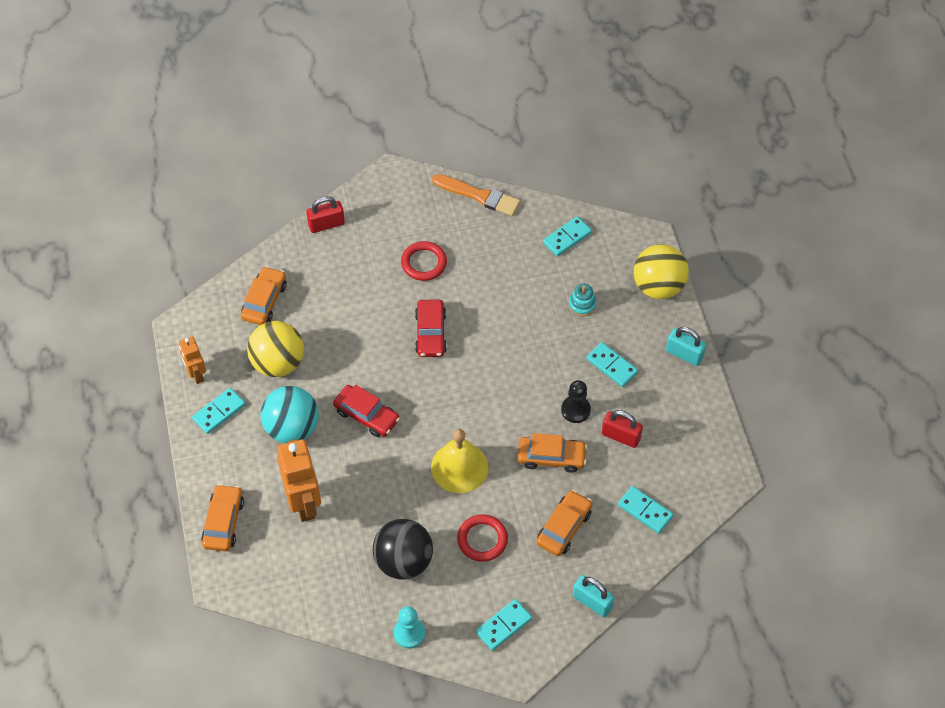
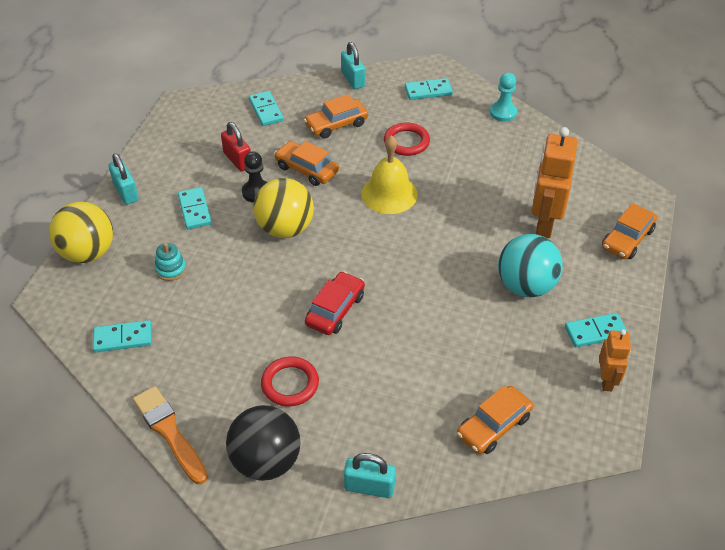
camera: 150 degrees left, 10 degrees down
yellow ball [247,321,304,377] -> yellow ball moved to [253,178,314,238]
red padlock [306,196,345,233] -> turquoise padlock [344,453,396,498]
red car [333,385,400,437] -> none
black ball [373,519,433,580] -> black ball moved to [226,405,301,481]

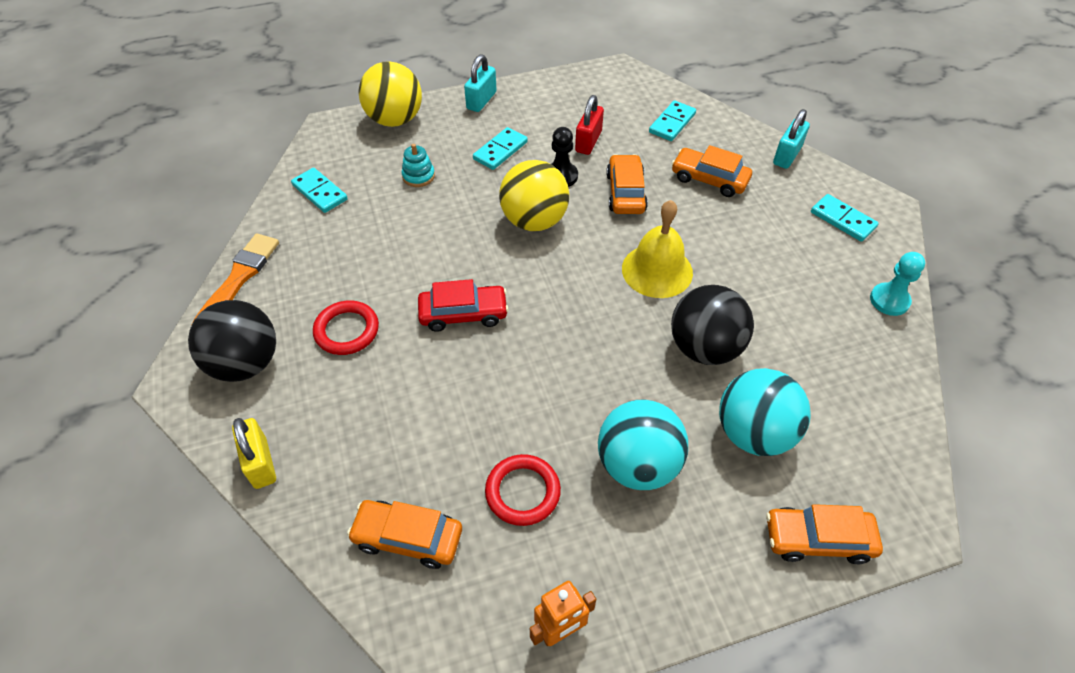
camera: 55 degrees right, 5 degrees up
turquoise padlock [344,453,396,498] -> yellow padlock [232,418,276,489]
red ring [384,122,430,156] -> red ring moved to [485,454,561,526]
orange robot [532,127,577,238] -> turquoise ball [719,368,811,456]
turquoise domino [565,313,628,347] -> none
none -> black ball [671,285,754,365]

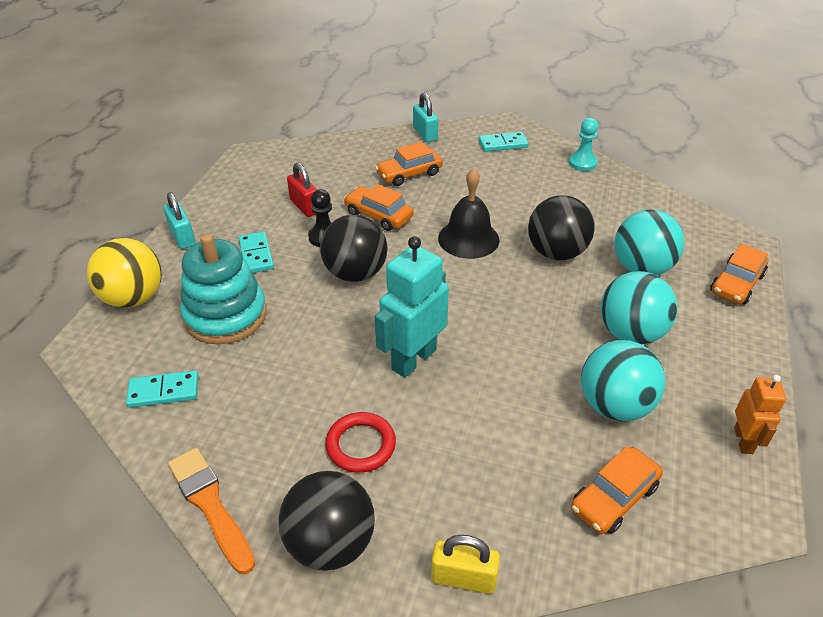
camera: 55 degrees left, 10 degrees down
turquoise stacking toy [401,144,435,187] -> turquoise stacking toy [180,234,267,345], size x2.34
red car [418,279,509,332] -> turquoise robot [375,236,449,378]
red ring [485,454,561,526] -> turquoise ball [581,340,666,421]
yellow ball [499,160,569,231] -> black ball [320,215,388,282]
yellow bell [622,200,693,298] -> black bell [438,168,500,259]
turquoise domino [649,100,696,141] -> none

